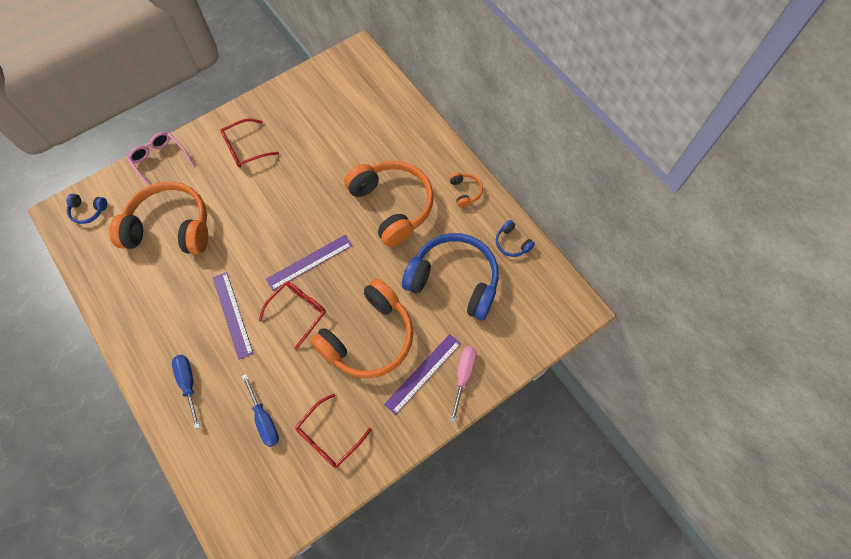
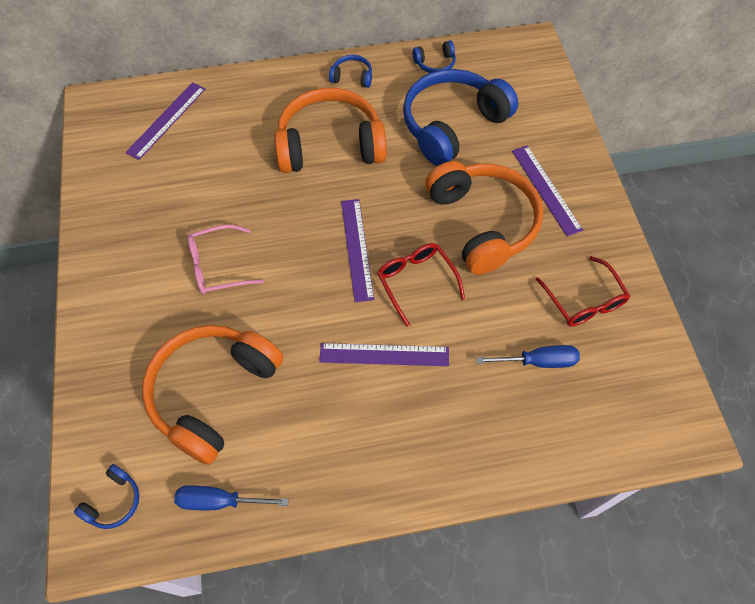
camera: 65 degrees left, 5 degrees down
pink glasses [127,132,194,185] -> pink glasses moved to [188,225,264,295]
blue screwdriver [172,355,200,429] -> blue screwdriver moved to [174,486,289,510]
red glasses [220,118,279,168] -> none
orange headphones [449,172,483,208] -> blue headphones [329,55,372,88]
pink screwdriver [450,346,477,422] -> none
none -> purple ruler [125,82,206,160]

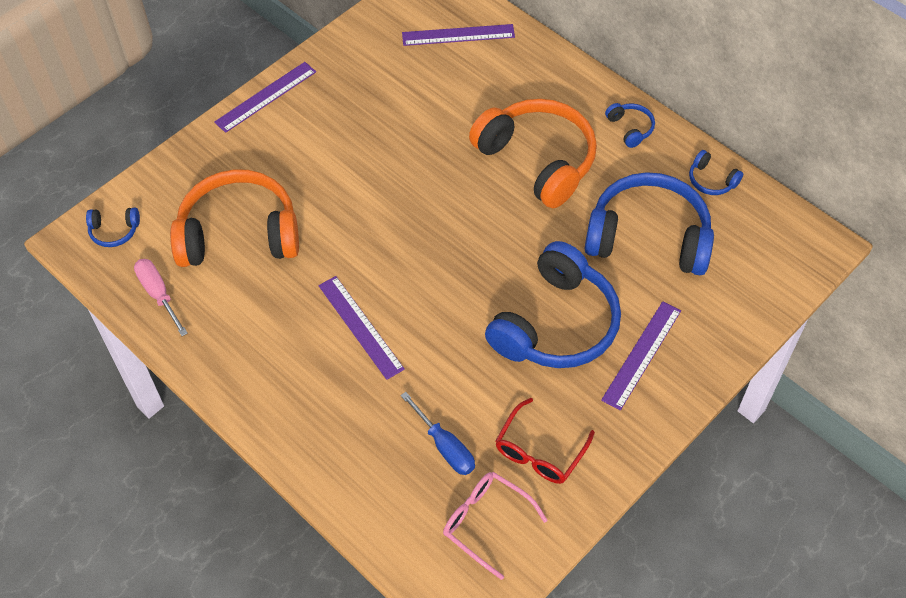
camera: 55 degrees right, 5 degrees down
blue screwdriver [174,486,289,510] -> pink screwdriver [134,259,188,336]
pink glasses [188,225,264,295] -> pink glasses moved to [443,472,548,580]
purple ruler [341,199,374,302] -> purple ruler moved to [214,62,316,133]
red glasses [377,243,465,327] -> none
orange headphones [425,161,543,275] -> blue headphones [485,241,621,368]

